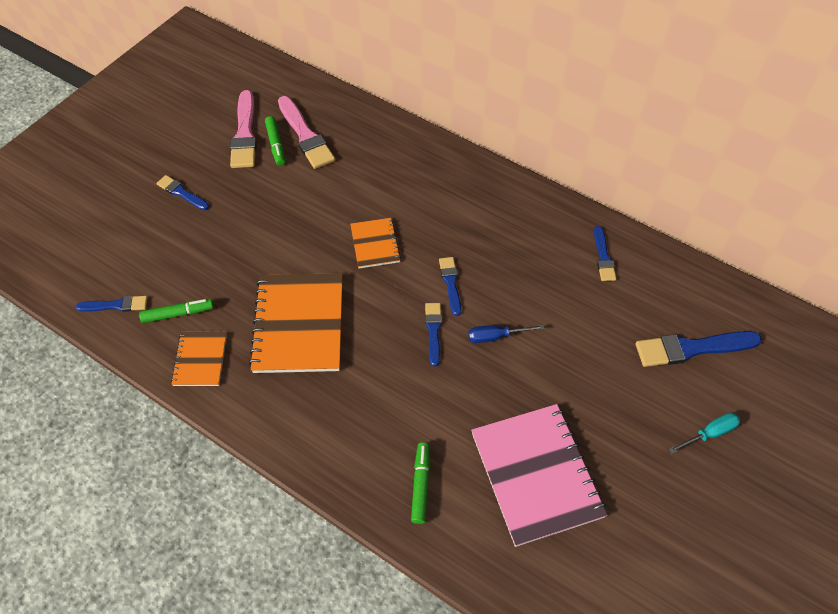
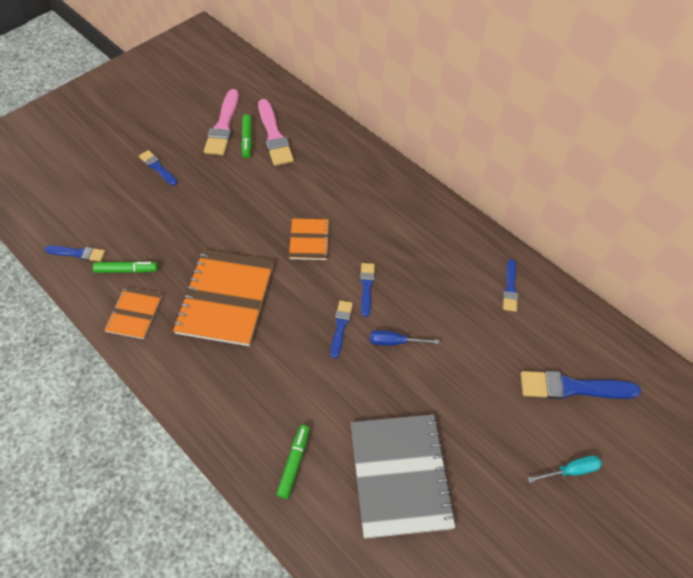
camera: 10 degrees right, 0 degrees up
pink notebook [471,404,607,547] -> grey notebook [351,414,456,539]

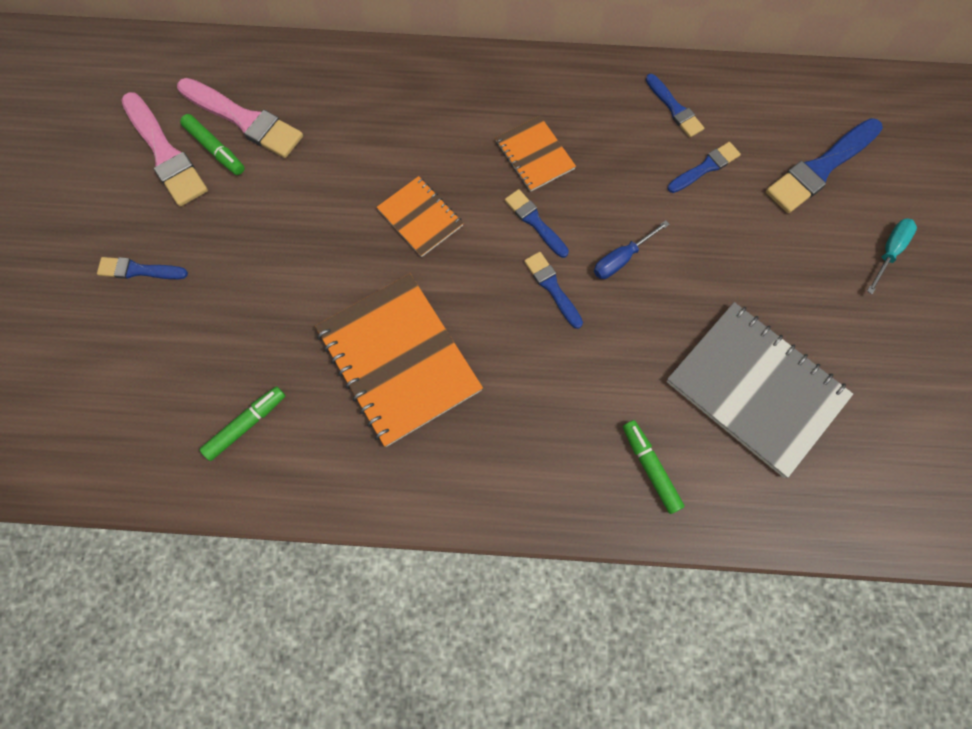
camera: 40 degrees left, 15 degrees up
blue brush [45,246,105,262] -> blue brush moved to [667,142,741,193]
orange notebook [104,286,163,339] -> orange notebook moved to [495,116,576,192]

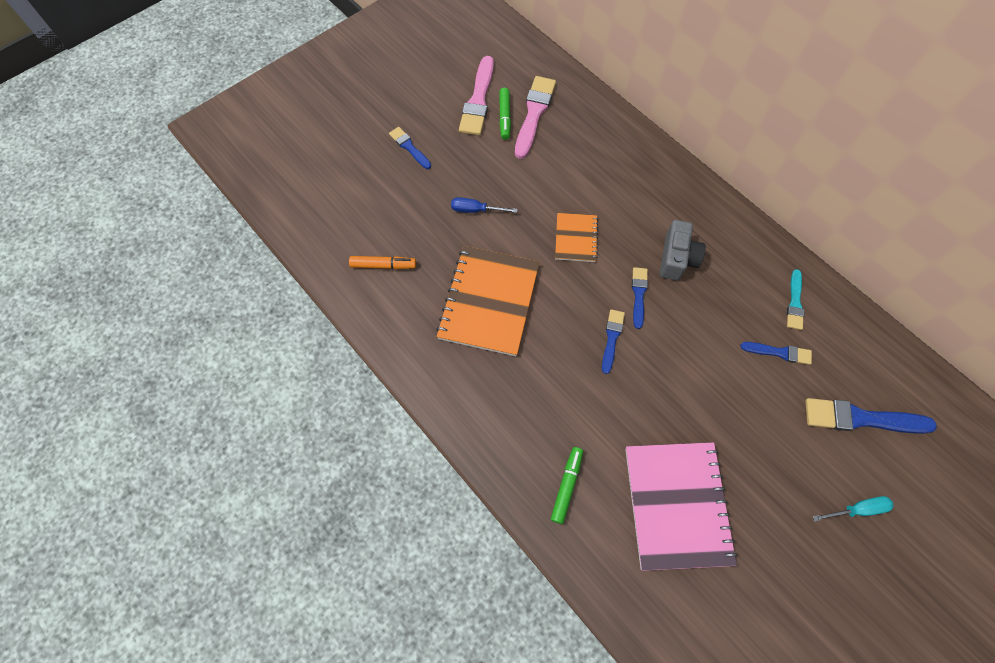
camera: 45 degrees right, 5 degrees down
pink brush [177,78,303,158] -> pink brush turned 150 degrees counterclockwise [515,76,556,159]
green marker [200,386,285,461] -> orange marker [349,256,416,269]
orange notebook [495,116,576,192] -> grey camera [660,220,706,280]
blue screwdriver [594,220,669,279] -> blue screwdriver moved to [451,197,518,213]
blue brush [646,74,704,138] -> turquoise brush [787,269,805,330]
grey notebook [666,302,853,478] -> pink notebook [625,442,737,571]

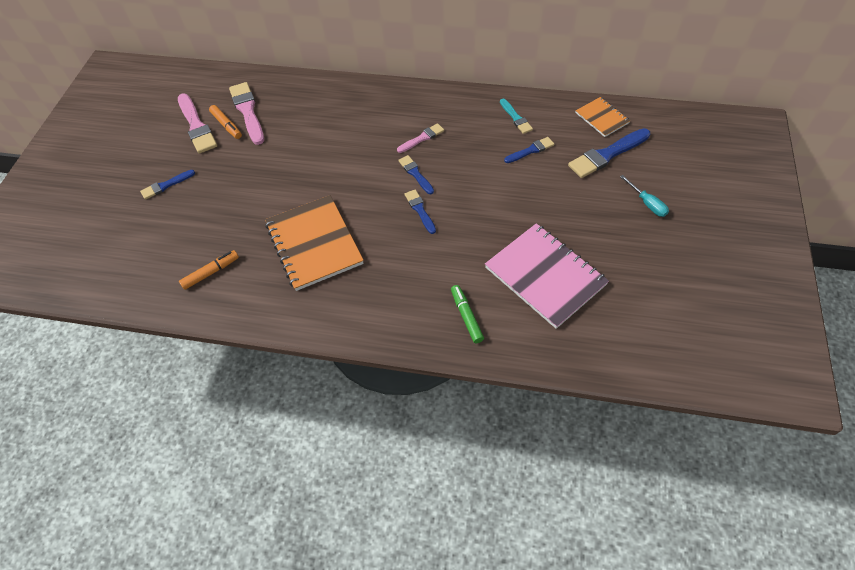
camera: 35 degrees left, 10 degrees down
blue brush [389,127,431,169] -> blue brush turned 45 degrees counterclockwise [140,170,195,199]
blue screwdriver [451,197,518,213] -> none
green marker [499,88,511,140] -> orange marker [209,105,242,139]
orange notebook [555,213,598,262] -> orange notebook moved to [575,97,630,137]
grey camera [660,220,706,280] -> pink brush [397,123,444,153]
turquoise screwdriver [813,496,893,521] -> turquoise screwdriver turned 105 degrees clockwise [620,175,669,217]

